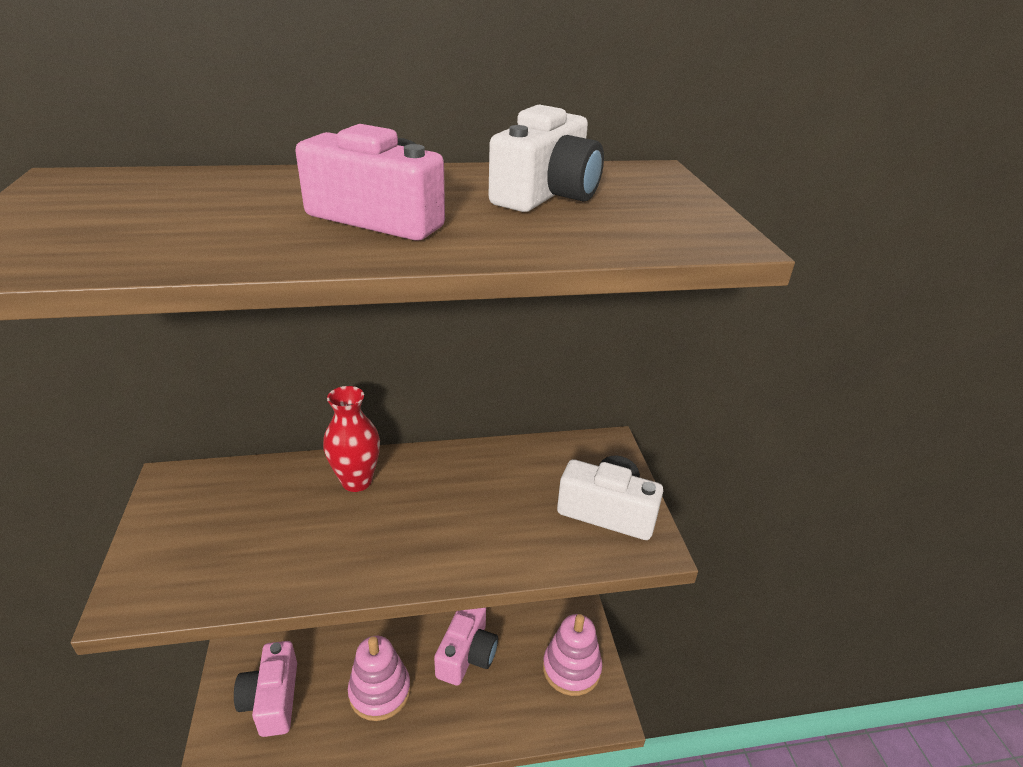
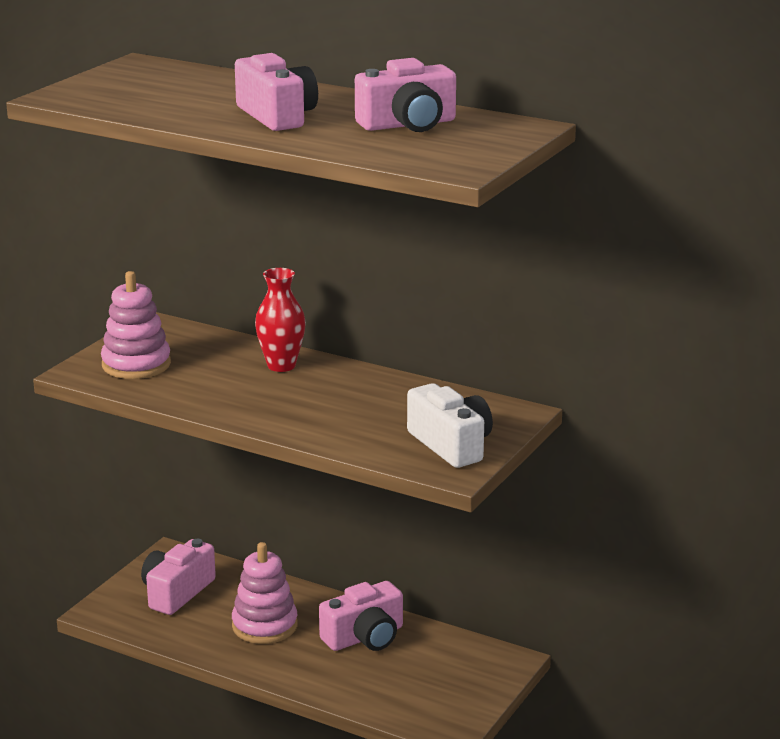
camera: 40 degrees right, 10 degrees down
white camera [489,105,604,212] -> pink camera [355,58,456,132]
pink stacking toy [543,614,602,696] -> pink stacking toy moved to [101,271,171,379]

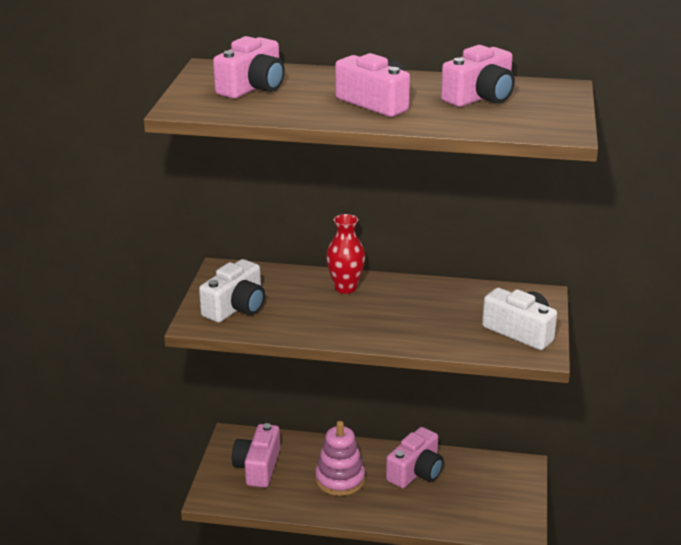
camera: 20 degrees left, 5 degrees up
pink stacking toy [101,271,171,379] -> white camera [199,259,265,322]
none -> pink camera [213,36,285,99]

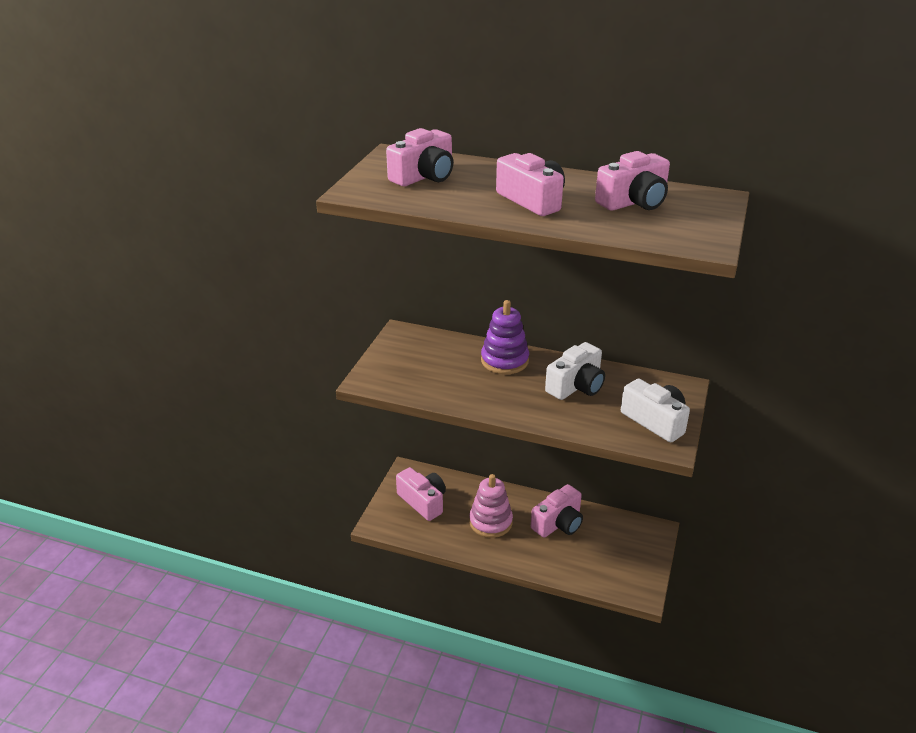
camera: 10 degrees right, 5 degrees up
white camera [199,259,265,322] -> white camera moved to [545,342,605,400]
pink camera [232,423,280,488] -> pink camera turned 120 degrees clockwise [396,467,446,521]
red vase [326,214,365,294] -> purple stacking toy [481,300,529,374]

